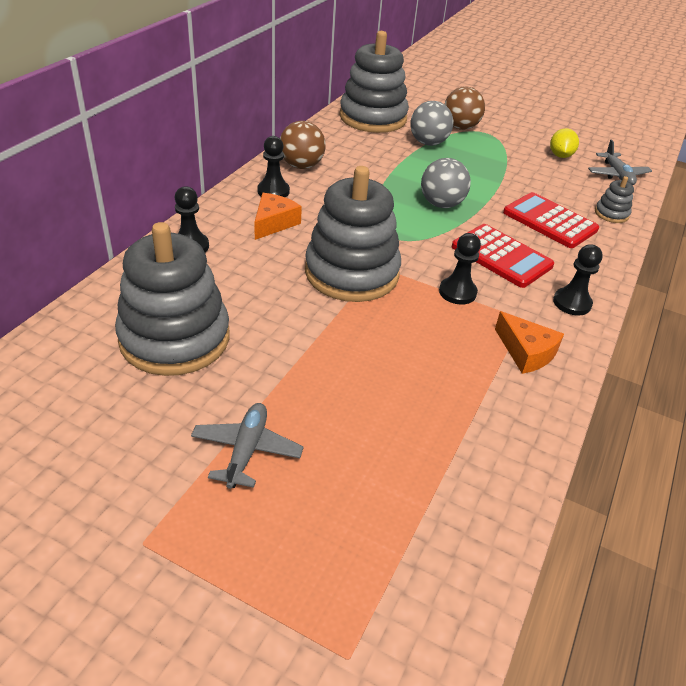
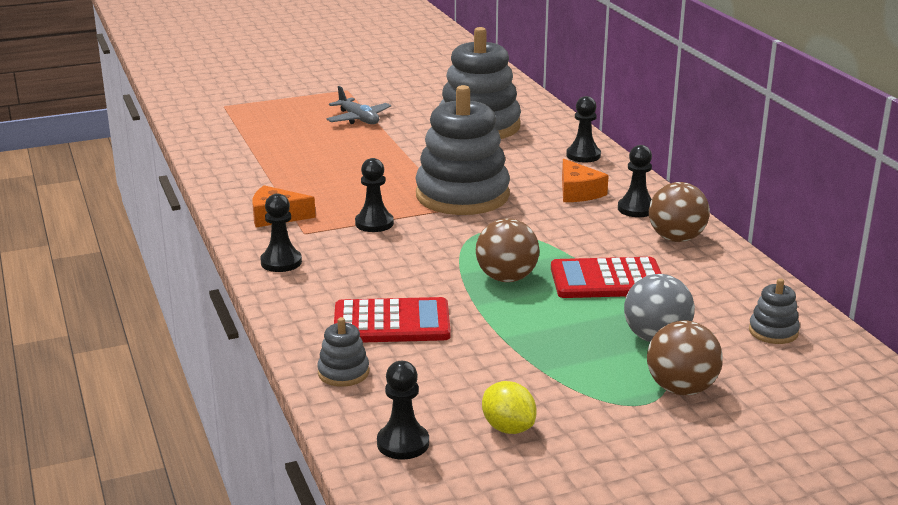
camera: 135 degrees right, 15 degrees down
grey stacking toy [340,31,409,133] -> grey stacking toy [749,278,800,344], size x0.42
grey ball [421,158,471,208] -> brown ball [476,218,540,282]
red calculator [452,224,554,288] -> red calculator moved to [551,257,662,298]
grey plane [588,140,652,185] -> black pawn [377,361,429,459]

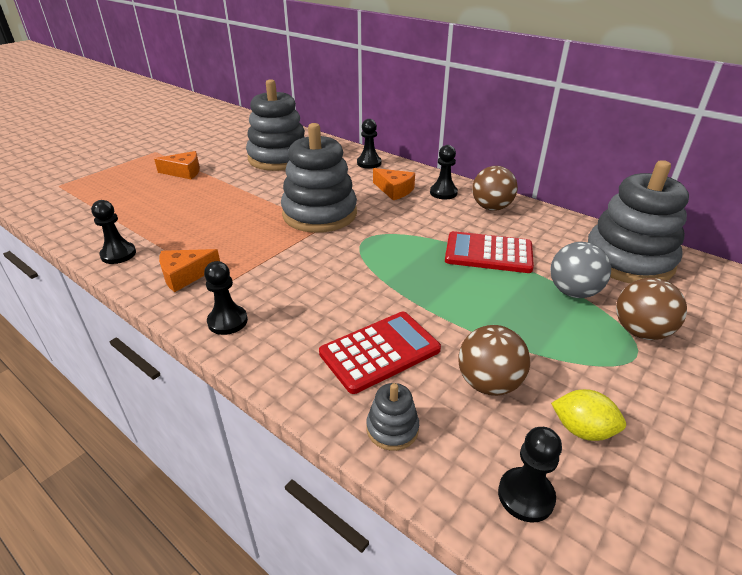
camera: 30 degrees left, 10 degrees up
grey plane [326,86,391,124] -> orange cheese [154,151,200,179]
black pawn [355,158,394,232] -> black pawn moved to [91,200,136,264]
brown ball [476,218,540,282] -> brown ball moved to [458,325,530,396]
red calculator [551,257,662,298] -> red calculator turned 45 degrees clockwise [445,231,534,273]
grey stacking toy [749,278,800,344] -> grey stacking toy [588,160,689,283], size x2.38

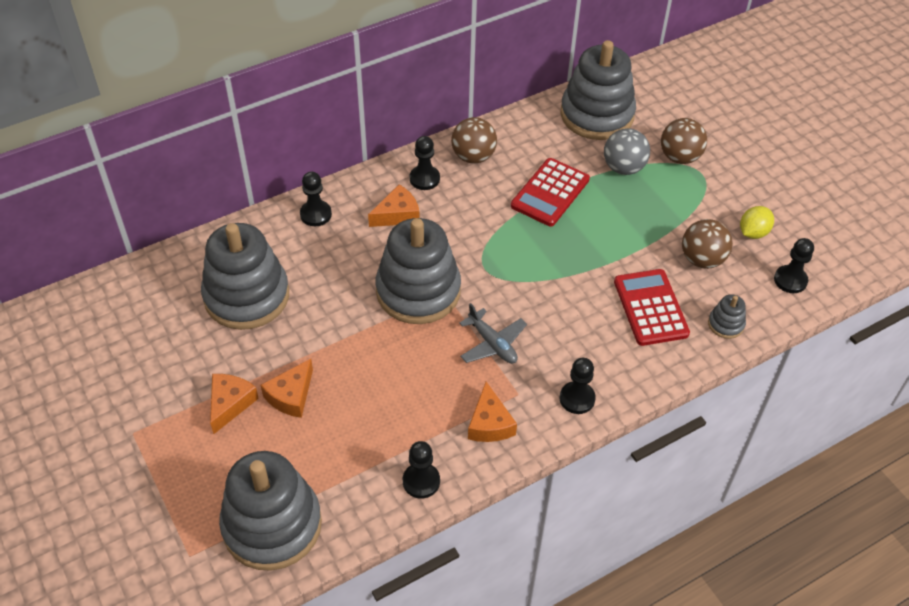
camera: 70 degrees left, 15 degrees up
none -> grey stacking toy [219,451,322,571]
none -> orange cheese [261,359,313,418]
none -> grey plane [459,303,527,364]

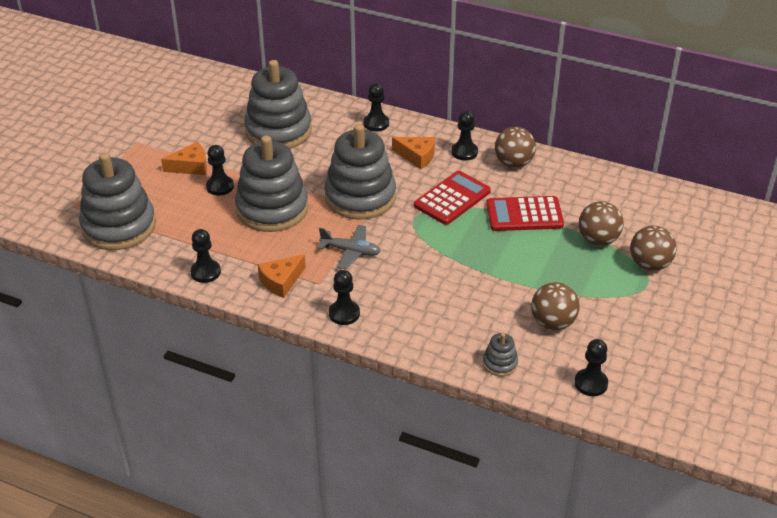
camera: 55 degrees right, 10 degrees down
orange cheese [261,359,313,418] -> black pawn [206,145,234,196]
grey plane [459,303,527,364] -> grey plane turned 90 degrees counterclockwise [318,225,381,269]
grey stacking toy [560,40,636,140] -> grey stacking toy moved to [235,136,308,232]
grey ball [604,128,650,175] -> brown ball [579,201,624,246]
red calculator [614,269,690,346] -> red calculator moved to [414,171,491,225]
yellow lemon [740,206,774,239] -> none

